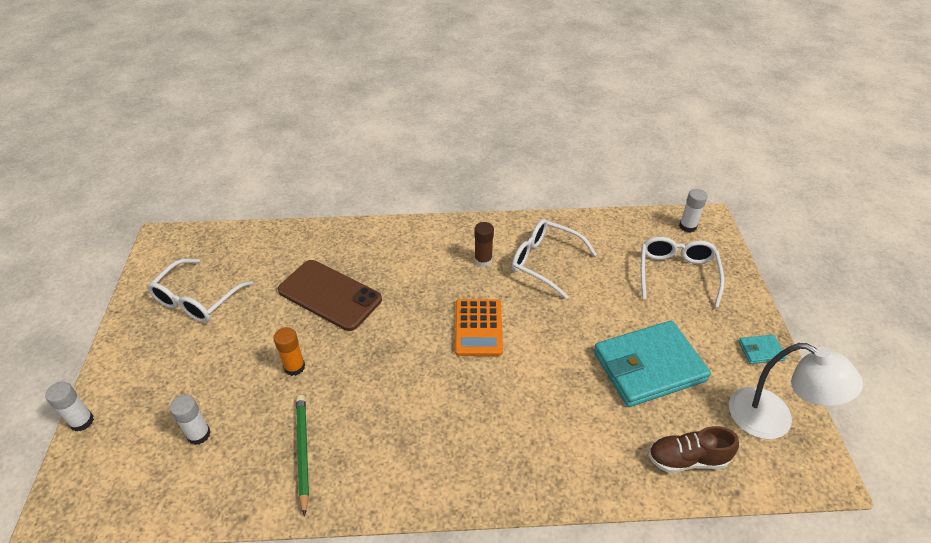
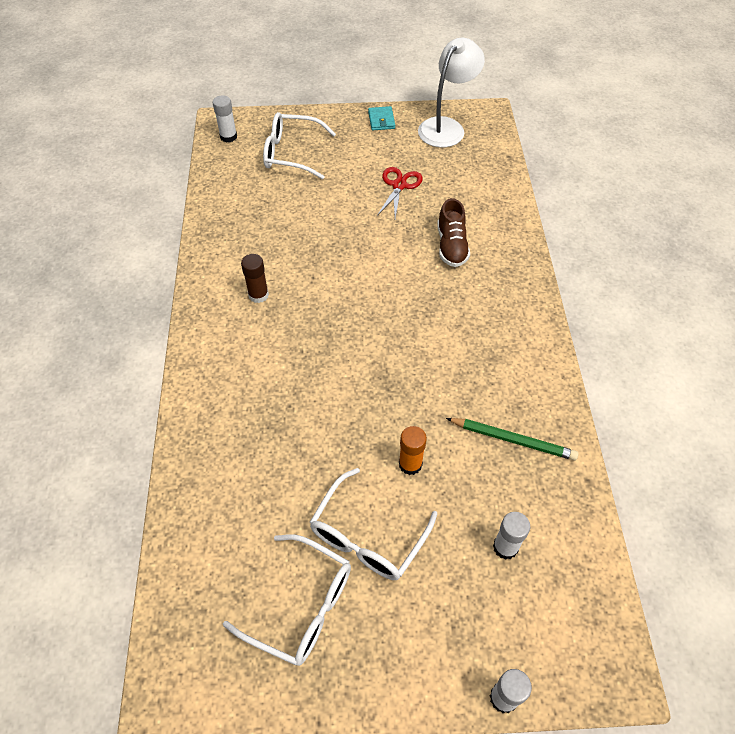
camera: 90 degrees left, 10 degrees up
brown phone [278,260,382,331] -> none
green pencil [296,395,309,517] -> green pencil turned 150 degrees counterclockwise [446,418,579,461]
orange calculator [455,299,503,356] -> none
white glasses [512,219,597,299] -> white glasses moved to [310,468,438,580]
turquoise wallet [594,320,711,407] -> red scissors [377,167,423,218]
brown shoe [648,426,739,473] -> brown shoe moved to [437,198,470,267]

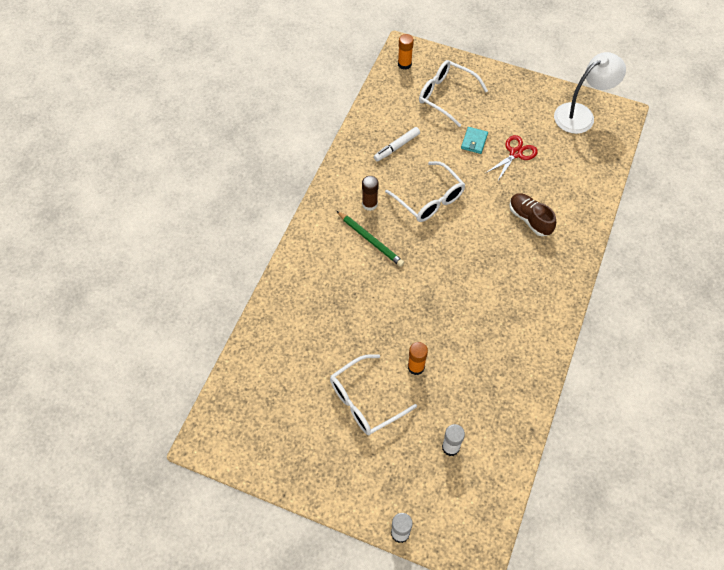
camera: 25 degrees right, 5 degrees up
white glue stick [213,95,237,143] -> orange glue stick [398,34,414,70]
white glasses [223,535,351,666] -> white glasses moved to [385,161,465,222]
turquoise wallet [368,106,395,130] -> turquoise wallet moved to [461,127,488,154]
brown shoe [437,198,470,267] -> brown shoe turned 120 degrees clockwise [509,193,556,236]
green pencil [446,418,579,461] -> green pencil moved to [337,211,404,267]
none -> white marker [374,127,420,162]

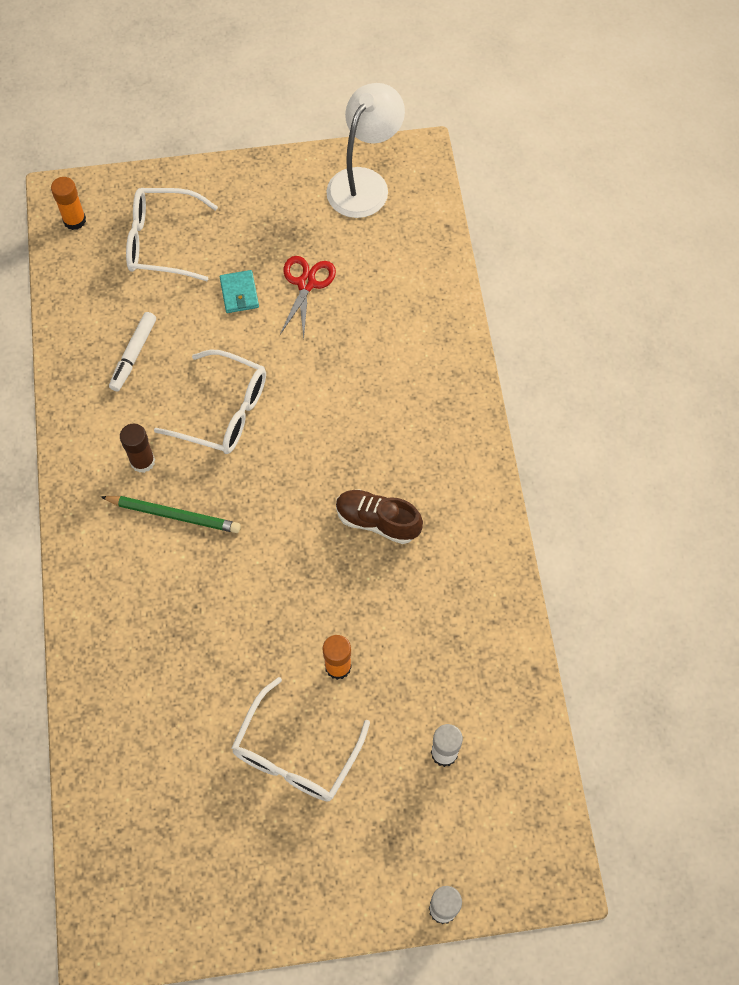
camera: 30 degrees left, 5 degrees up
brown shoe [509,193,556,236] -> brown shoe moved to [336,489,423,544]

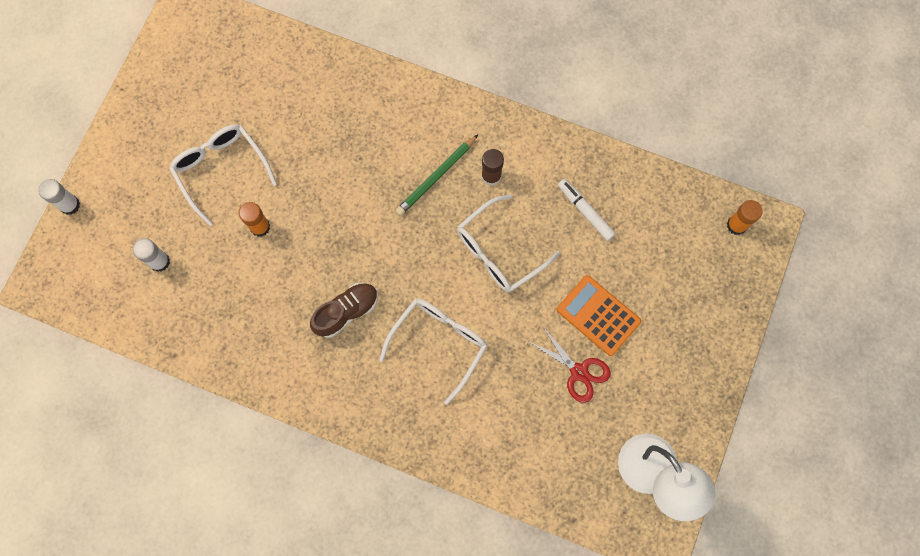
camera: 120 degrees right, 10 degrees up
white glasses [126,188,218,281] -> white glasses moved to [379,298,487,405]
turquoise wallet [220,270,259,313] -> orange calculator [557,275,641,356]

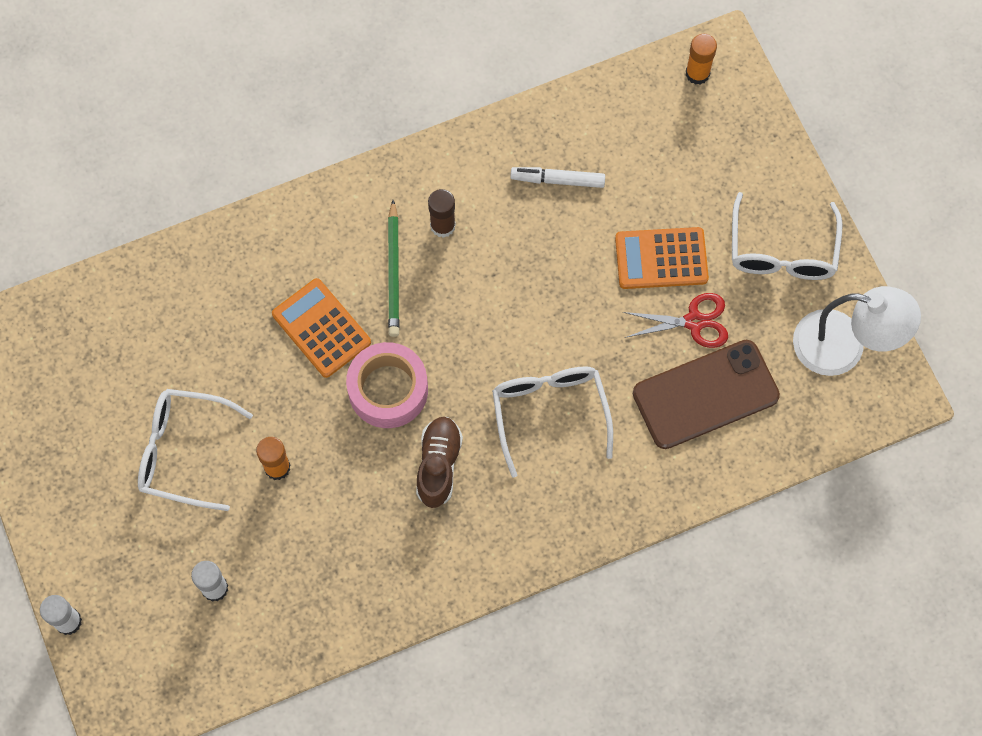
camera: 45 degrees left, 5 degrees down
white glasses [457,194,560,293] -> white glasses moved to [732,192,843,280]
none -> orange calculator [272,278,371,378]
none -> pink tape [346,342,428,428]
none -> brown phone [633,340,780,449]

